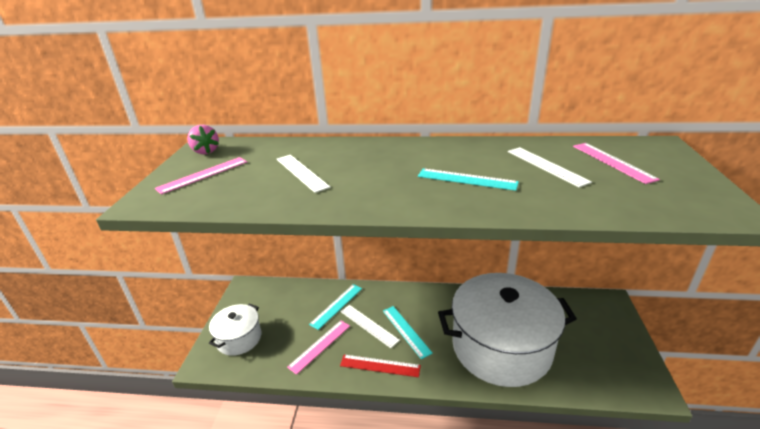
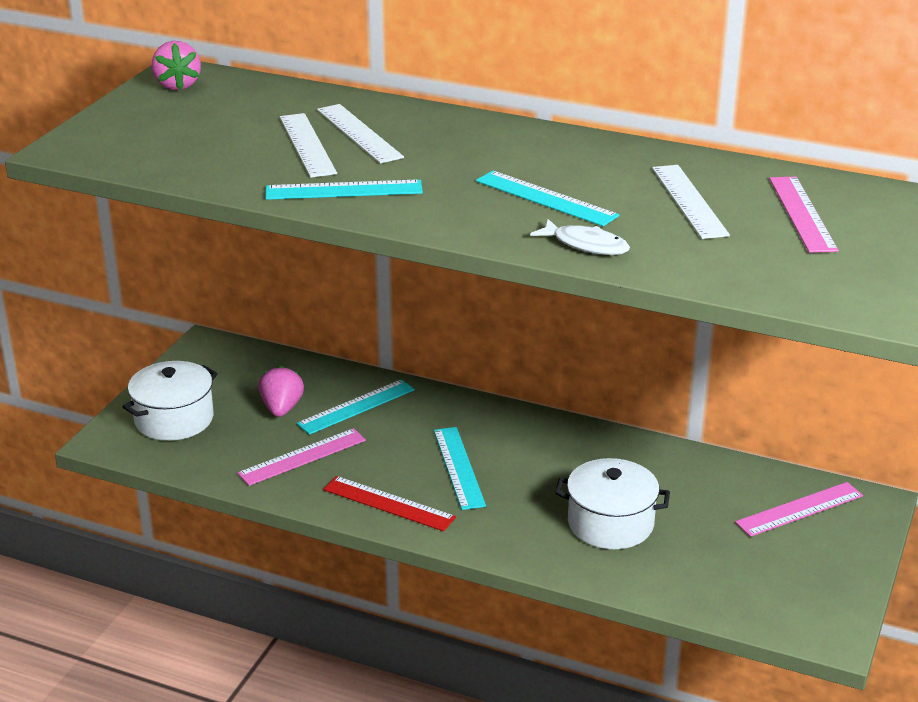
camera: 15 degrees right, 0 degrees up
pink ruler [155,157,247,194] -> pink ruler moved to [735,482,863,537]
white ruler [340,305,400,348] -> white ruler moved to [317,104,404,164]
white pot [438,273,577,387] -> white pot [555,458,670,549], size x0.48
none -> pink strawberry [258,365,304,417]
none -> turquoise ruler [265,180,423,200]
none -> white fish [530,219,630,255]

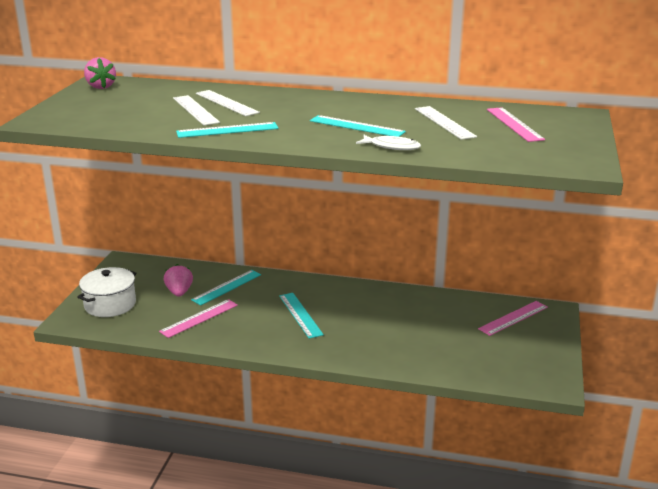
camera: 10 degrees left, 5 degrees down
red ruler [323,476,456,531] -> none
white pot [555,458,670,549] -> none

